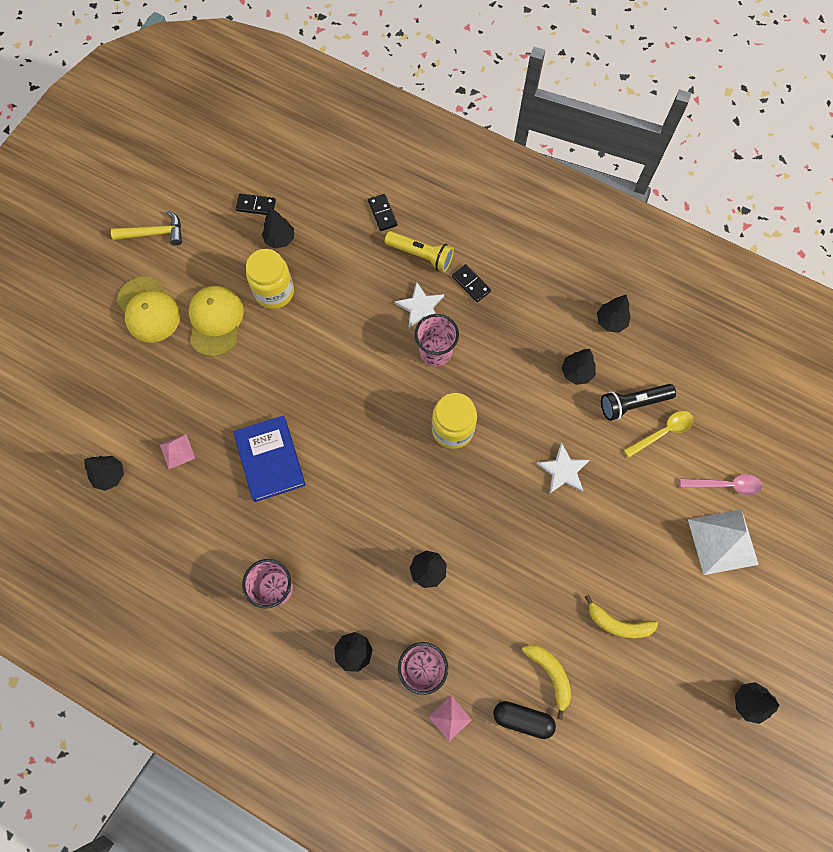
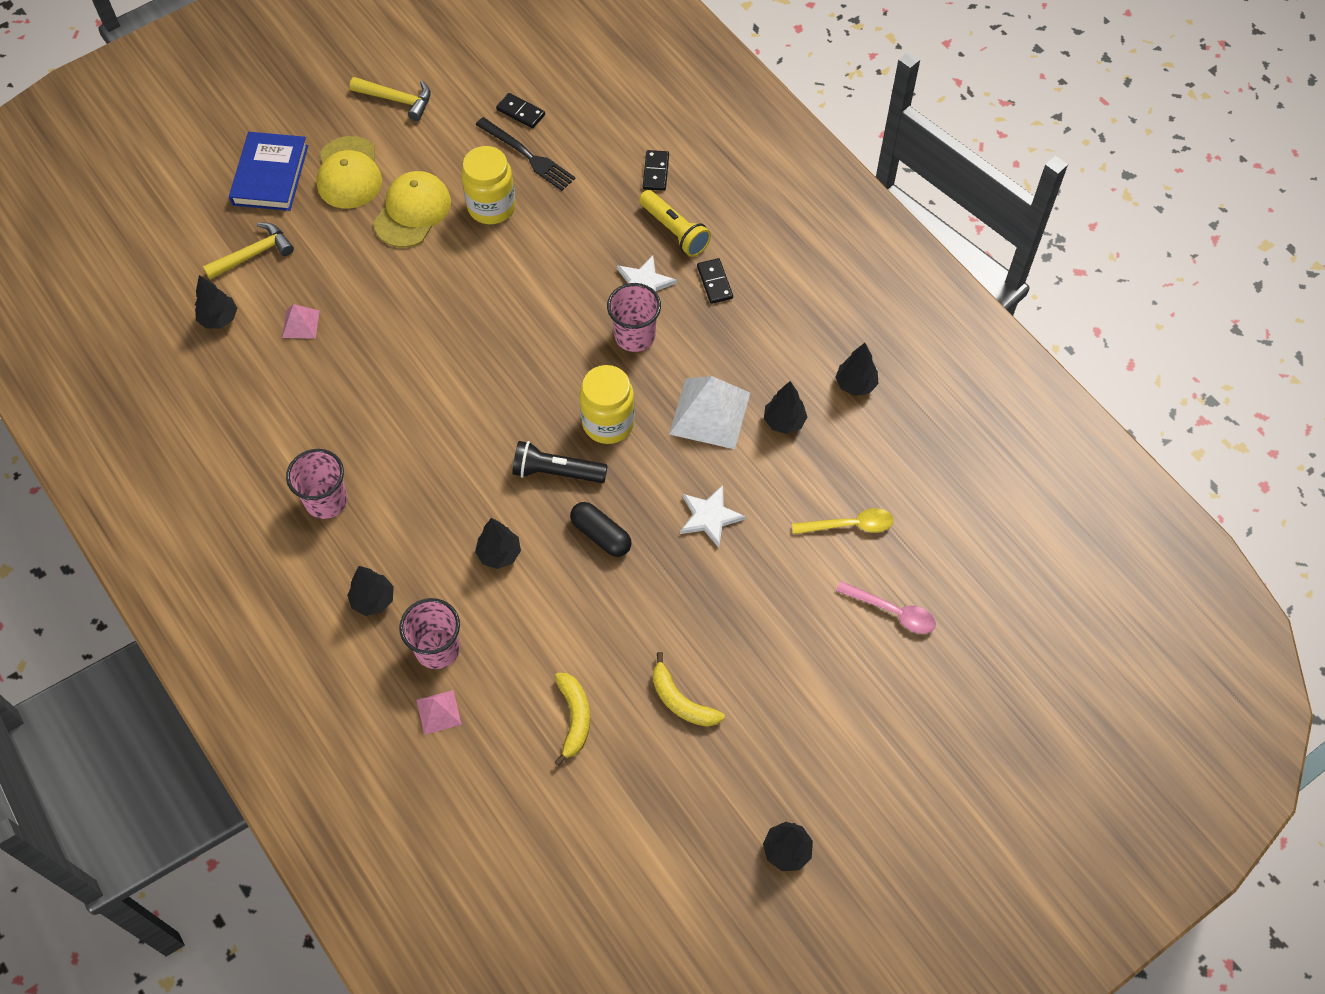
camera: 25 degrees right, 10 degrees down
blue book [233,415,306,502] -> blue book moved to [229,132,308,211]
black tree [262,207,294,249] -> black fork [475,117,576,191]
black capsule [493,701,556,739] -> black capsule moved to [570,502,631,557]
black flashlight [601,384,676,421] -> black flashlight moved to [512,441,608,483]
white pyramid [688,509,759,575] -> white pyramid moved to [669,376,750,449]
none -> yellow hammer [203,223,294,280]

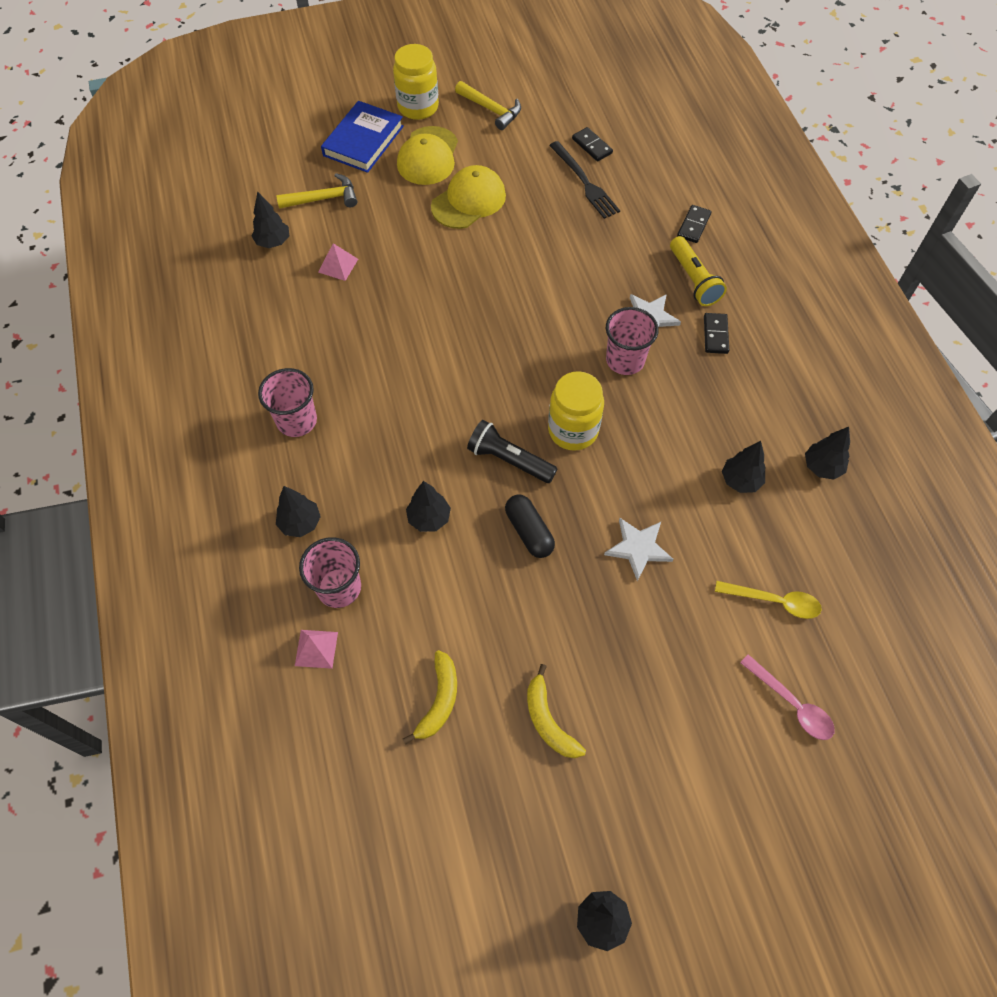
camera: 20 degrees right, 0 degrees up
yellow jar [461,146,516,224] -> yellow jar moved to [393,44,439,120]
white pyramid [669,376,750,449] -> none

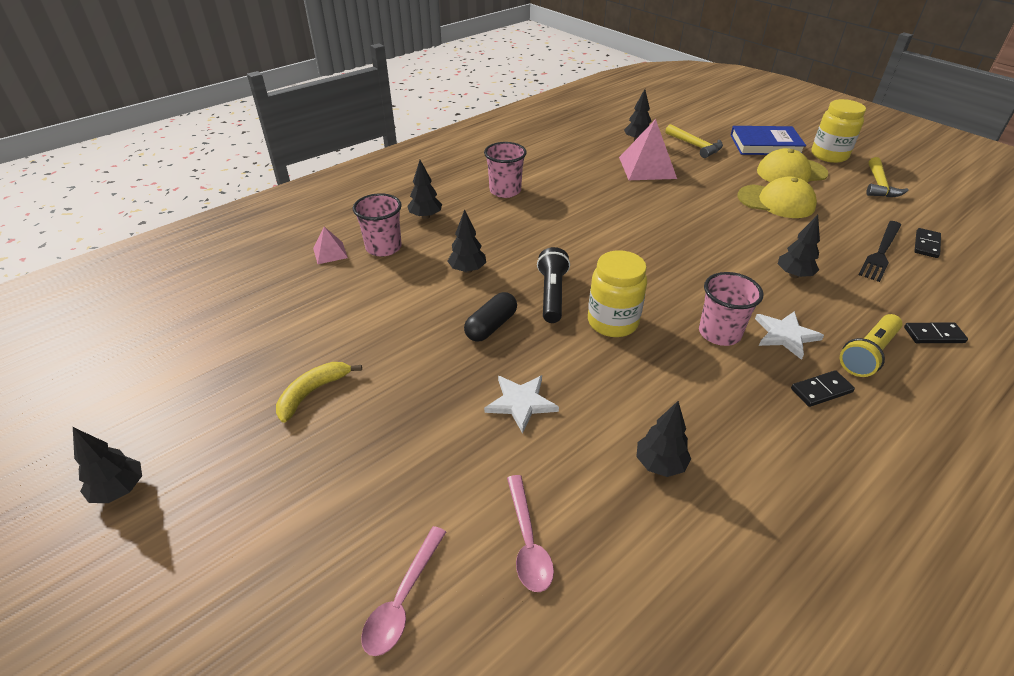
camera: 65 degrees right, 20 degrees down
pink pyramid [318,243,358,281] -> pink pyramid [619,119,677,180], size x1.95
yellow banana [403,650,457,745] -> none
yellow spoon [715,581,822,619] -> pink spoon [507,475,554,592]
black tree [805,427,850,479] -> black tree moved to [778,215,820,278]

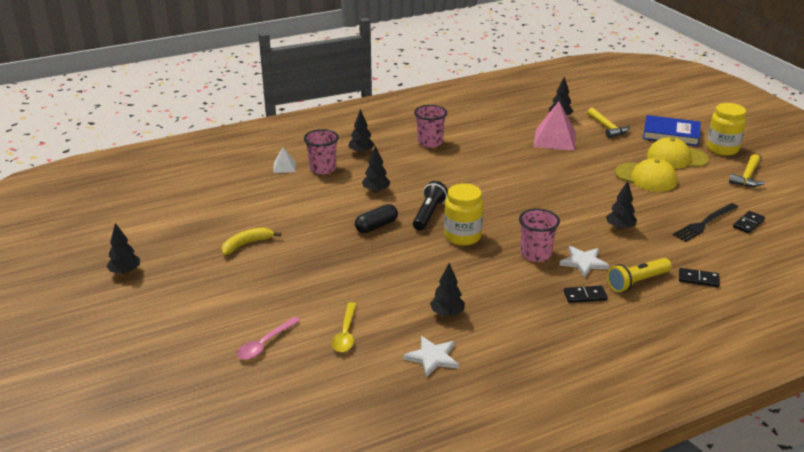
camera: 15 degrees right, 10 degrees down
pink pyramid [313,227,348,264] -> white pyramid [273,148,296,173]
white star [484,375,559,434] -> white star moved to [403,336,459,377]
pink spoon [507,475,554,592] -> yellow spoon [332,302,357,352]

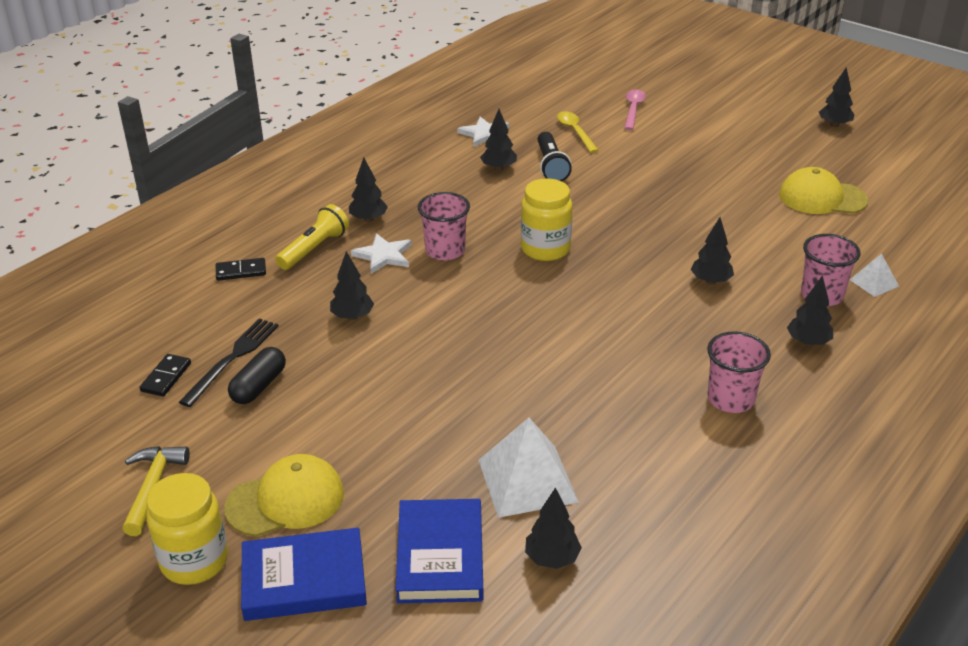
camera: 155 degrees right, 5 degrees up
yellow banana [221,228,281,255] -> none
black capsule [355,204,398,233] -> black capsule moved to [228,347,286,404]
black flashlight [413,181,448,231] -> black flashlight moved to [537,132,572,181]
pink pyramid [533,102,576,151] -> white pyramid [478,418,579,518]
black domino [564,286,608,303] -> black tree [349,157,388,222]
yellow hammer [587,108,630,138] -> blue book [395,499,484,603]
yellow cap [615,158,677,192] -> yellow cap moved to [779,167,868,214]

